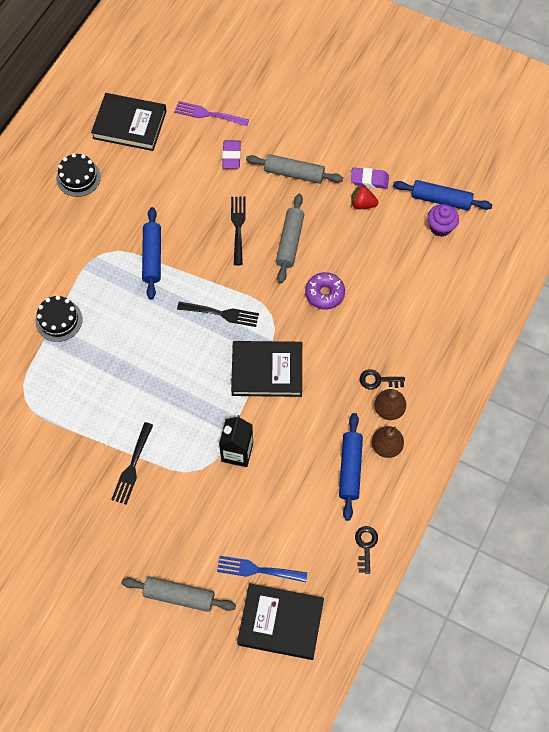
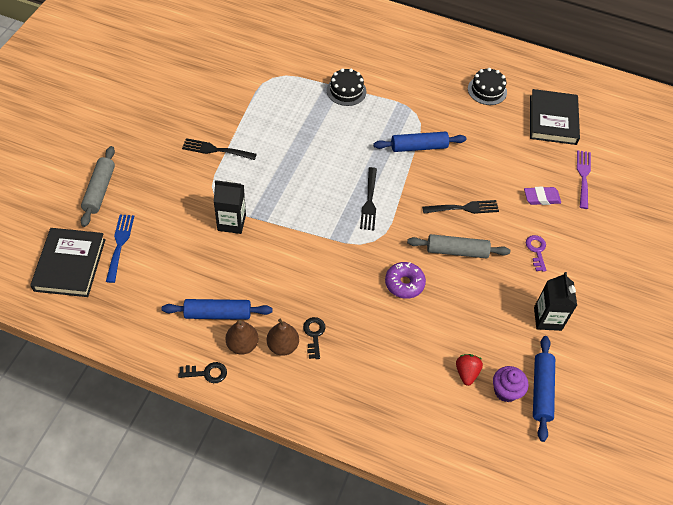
camera: 80 degrees right, 10 degrees down
black book [231,341,302,397] -> none
grey rolling pin [246,154,343,184] -> purple key [526,235,546,272]
purple eraser [351,168,389,189] -> black carton [534,272,577,331]
red strawberry [351,185,378,209] -> red strawberry moved to [456,354,483,386]
black key [355,526,378,574] -> black key moved to [178,362,227,383]

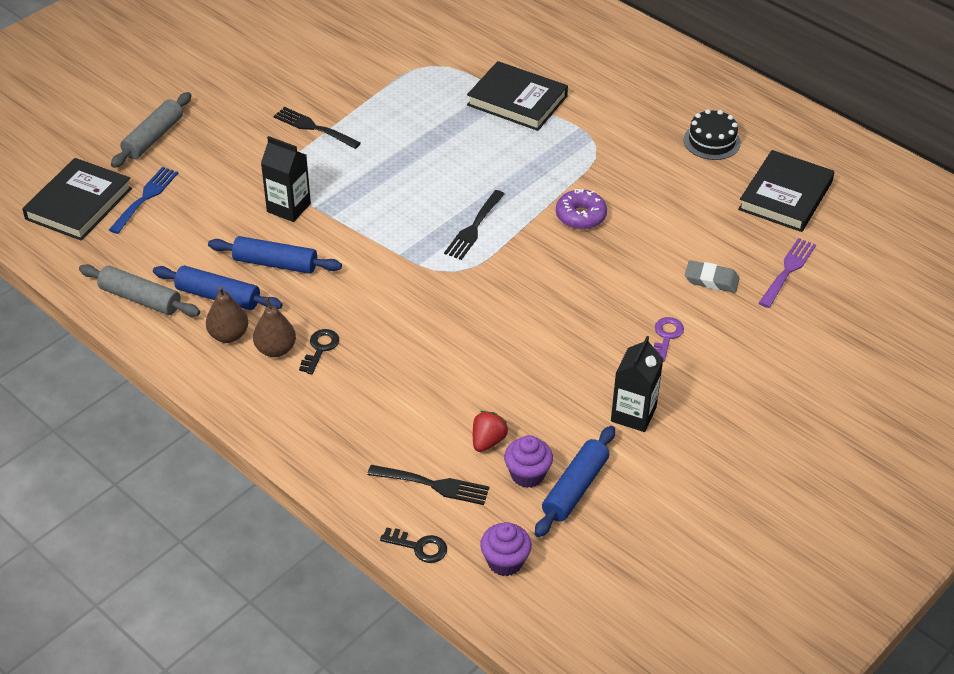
camera: 25 degrees right, 10 degrees down
black key [178,362,227,383] -> black key moved to [380,527,447,563]
black cake [327,68,366,106] -> black book [467,61,568,131]
blue rolling pin [373,132,466,152] -> blue rolling pin moved to [208,236,342,274]
purple donut [385,262,426,299] -> purple donut moved to [556,189,607,230]
grey rolling pin [407,234,510,258] -> grey rolling pin moved to [79,264,200,317]
black fork [422,200,499,214] -> black fork moved to [367,465,490,505]
purple eraser [524,187,561,205] -> grey eraser [685,260,740,293]
none -> purple cupcake [480,522,532,576]

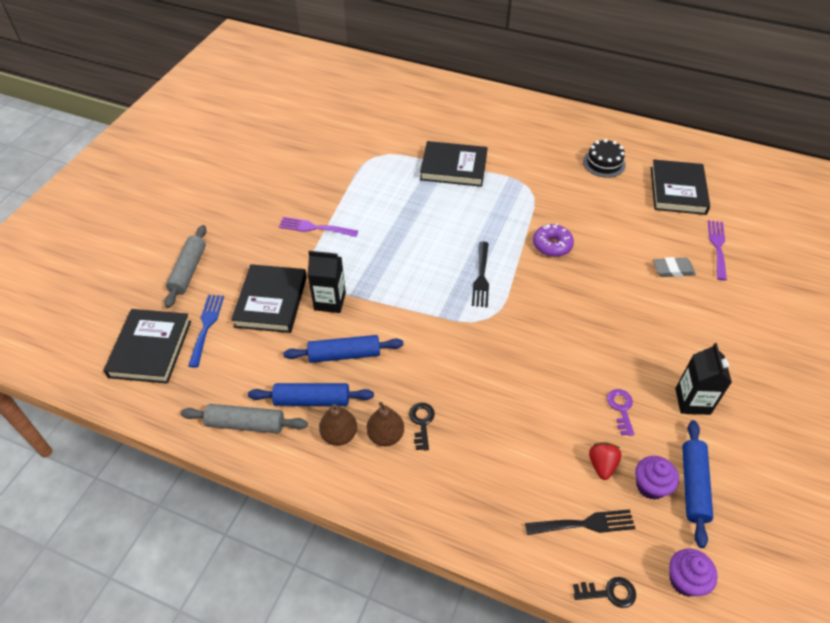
camera: 20 degrees left, 5 degrees up
black fork [273,107,361,149] -> purple fork [279,217,358,237]
purple key [654,317,684,362] -> purple key moved to [607,389,634,436]
none -> black book [231,264,307,333]

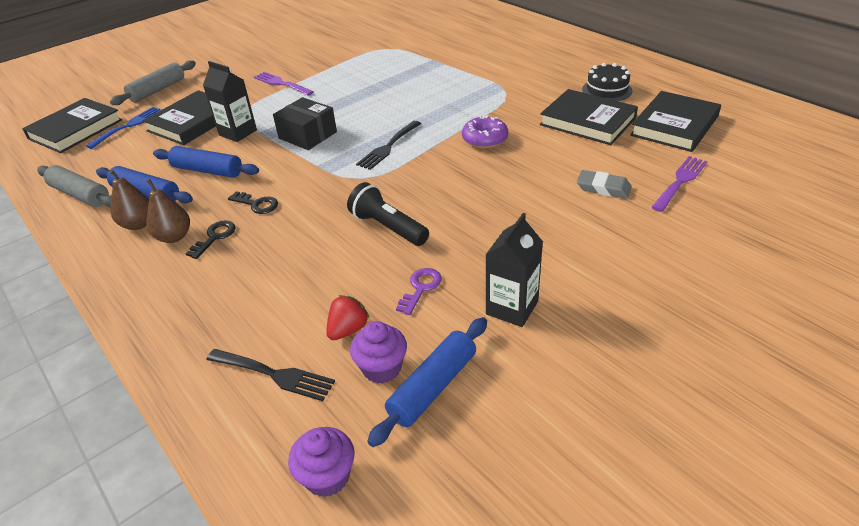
camera: 30 degrees right, 10 degrees down
black book [420,141,488,187] -> black book moved to [540,89,638,145]
black key [573,577,636,608] -> black key moved to [228,191,278,214]
none -> black box [273,97,337,150]
none -> black flashlight [347,182,429,246]

